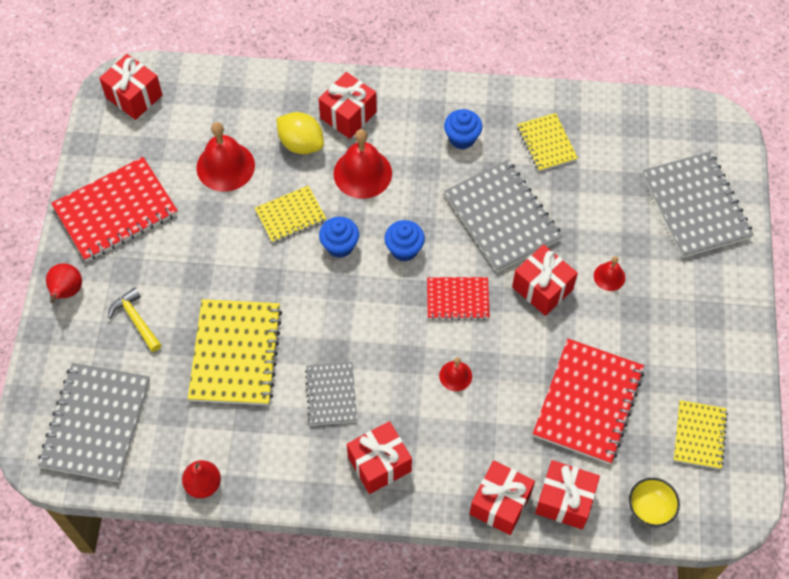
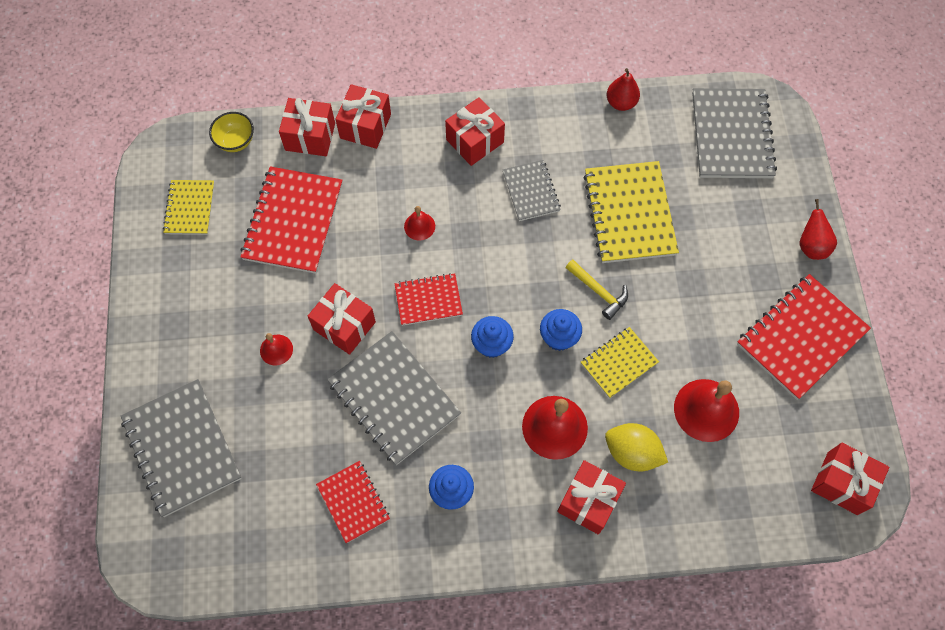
camera: 170 degrees right, 5 degrees up
yellow hammer [108,288,161,352] -> yellow hammer moved to [565,260,628,320]
yellow notebook [517,113,578,172] -> red notebook [316,461,390,543]

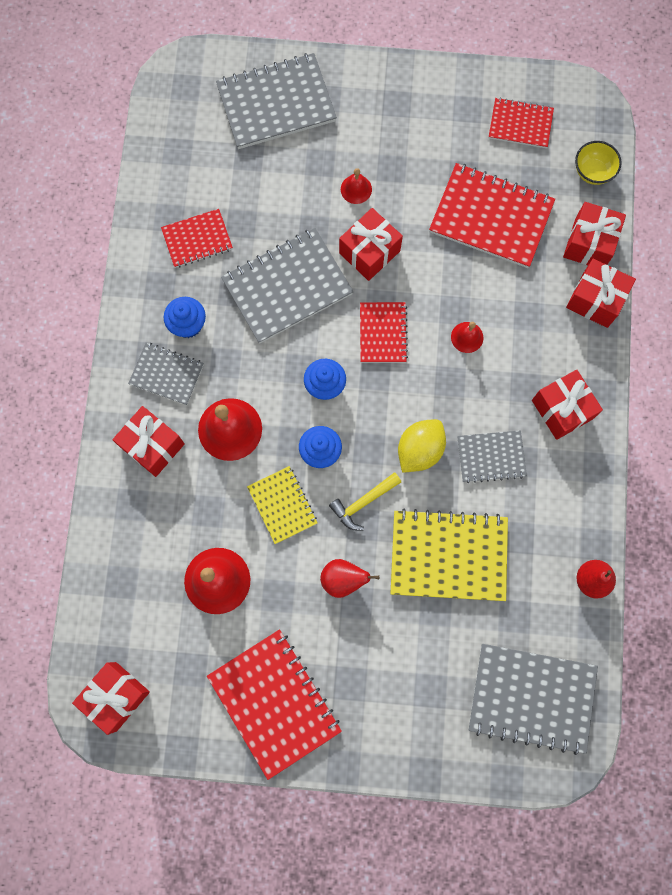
camera: 100 degrees right, 10 degrees up
yellow notebook [163,180,215,235] -> red notebook [489,97,554,148]
yellow lemon [605,423,668,471] -> yellow lemon moved to [398,419,446,473]
red pear [800,199,837,260] -> red pear moved to [320,559,379,598]
none -> grey notebook [128,343,204,405]

